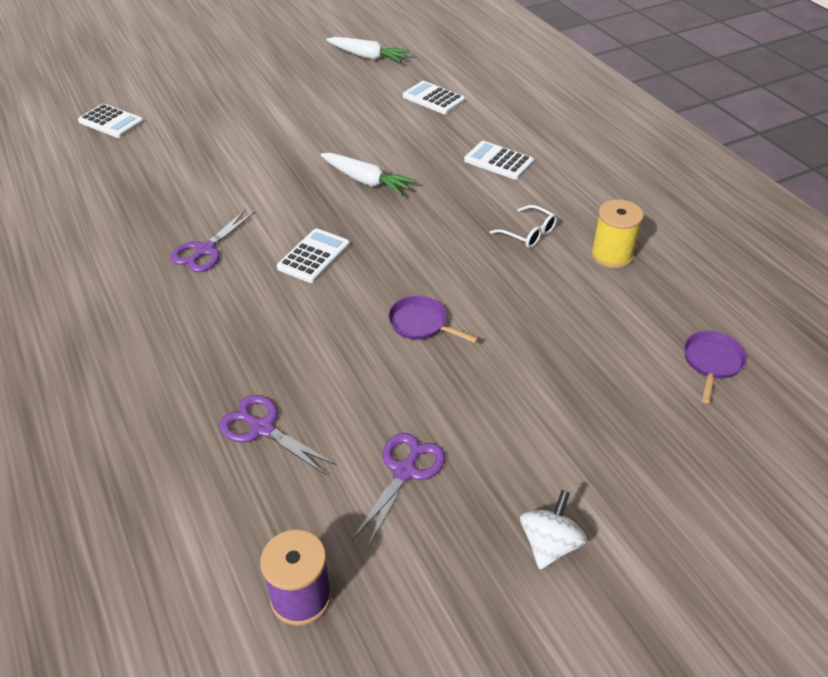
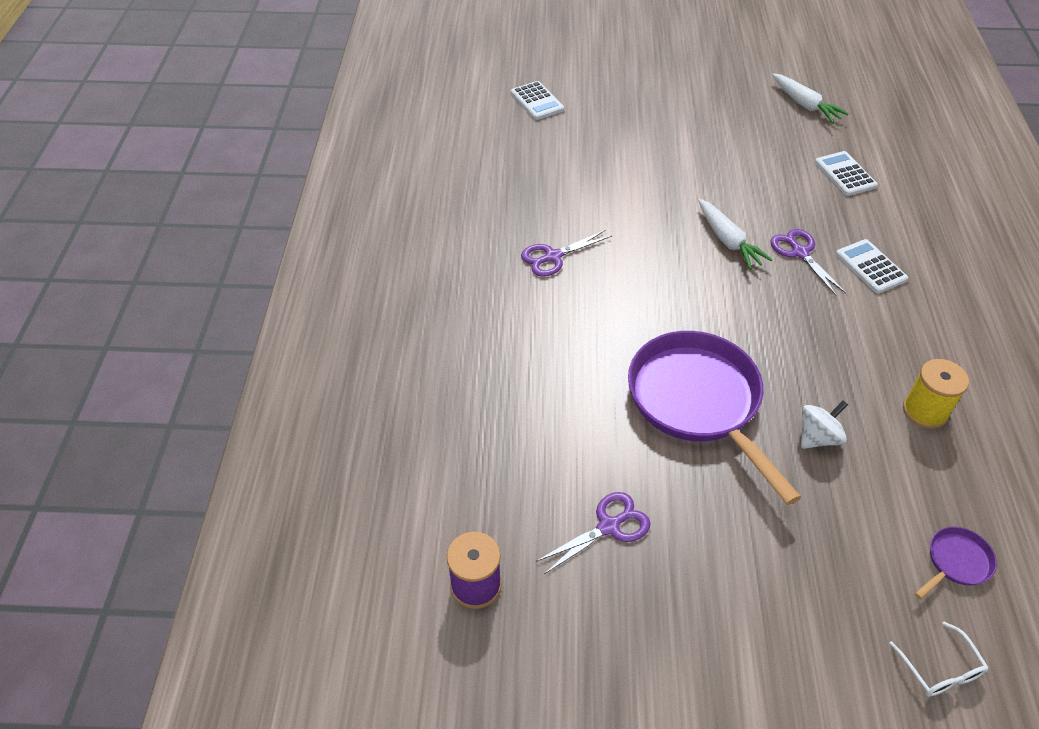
camera: 30 degrees right, 5 degrees up
purple scissors [219,395,337,475] -> purple scissors moved to [770,229,846,296]
white calculator [277,228,350,283] -> none
purple pan [388,296,479,343] -> purple pan [628,331,801,505], size x2.39
white glasses [490,205,557,248] -> white glasses moved to [889,622,989,696]
white spinning top [520,490,587,570] -> white spinning top moved to [801,400,848,449]

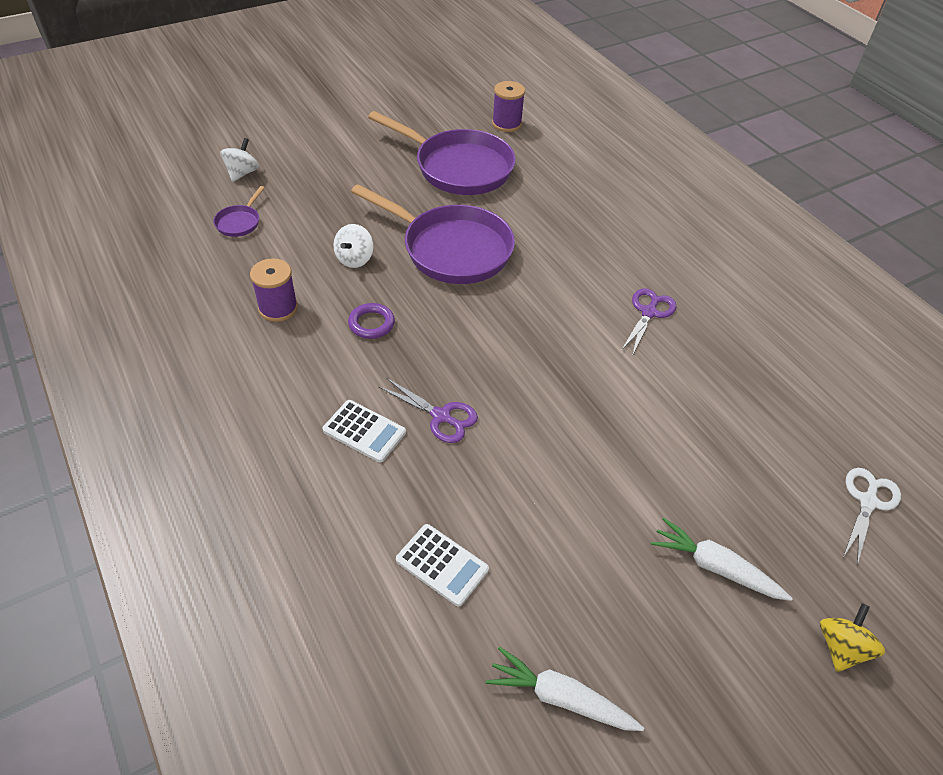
camera: 145 degrees right, 0 degrees up
white calculator [511,81,564,120] -> white scissors [843,468,901,566]
purple scissors [536,492,650,574] -> purple pan [368,111,516,195]
white carrot [698,199,773,270] -> white carrot moved to [651,517,793,601]
white glasses [889,622,989,696] -> white spinning top [220,138,259,182]
yellow spool [903,359,969,429] -> purple spool [250,258,298,322]
none -> purple ring [348,303,395,339]
none -> yellow spinning top [820,603,885,672]

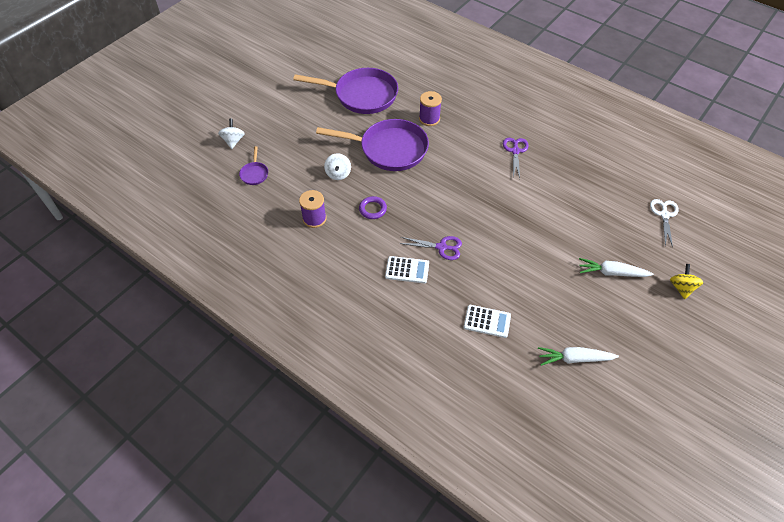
camera: 20 degrees left, 5 degrees up
purple spool [492,81,525,132] -> purple spool moved to [419,91,442,126]

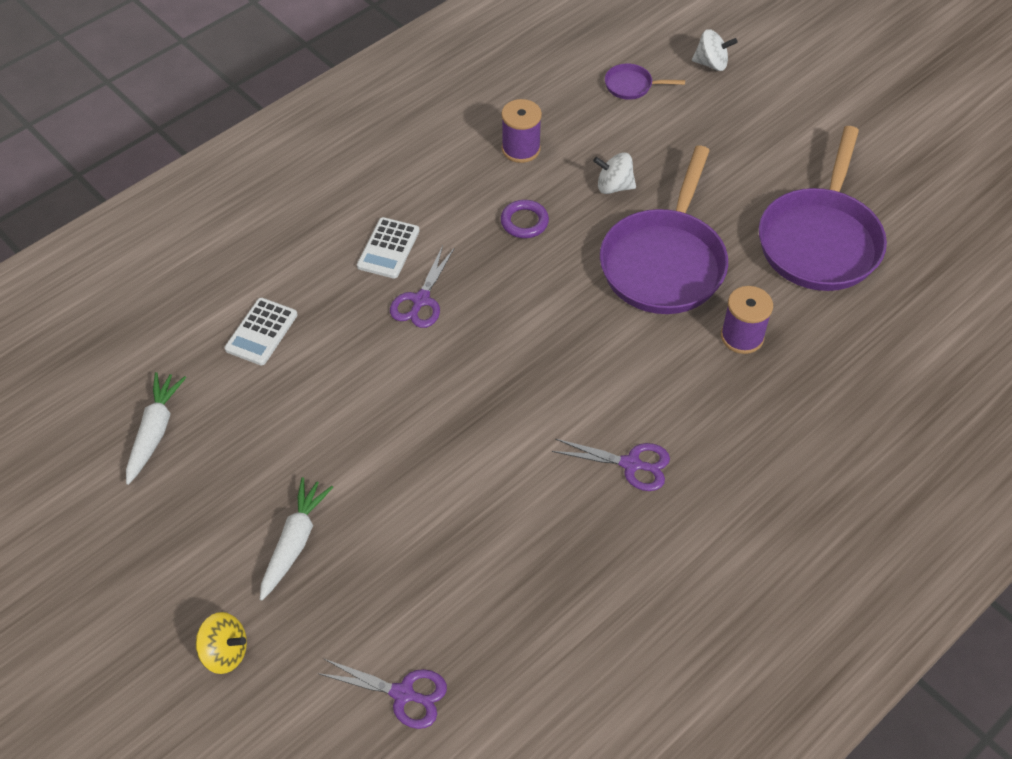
camera: 100 degrees right, 0 degrees up
white scissors [650,199,679,247] -> purple scissors [317,658,447,729]

